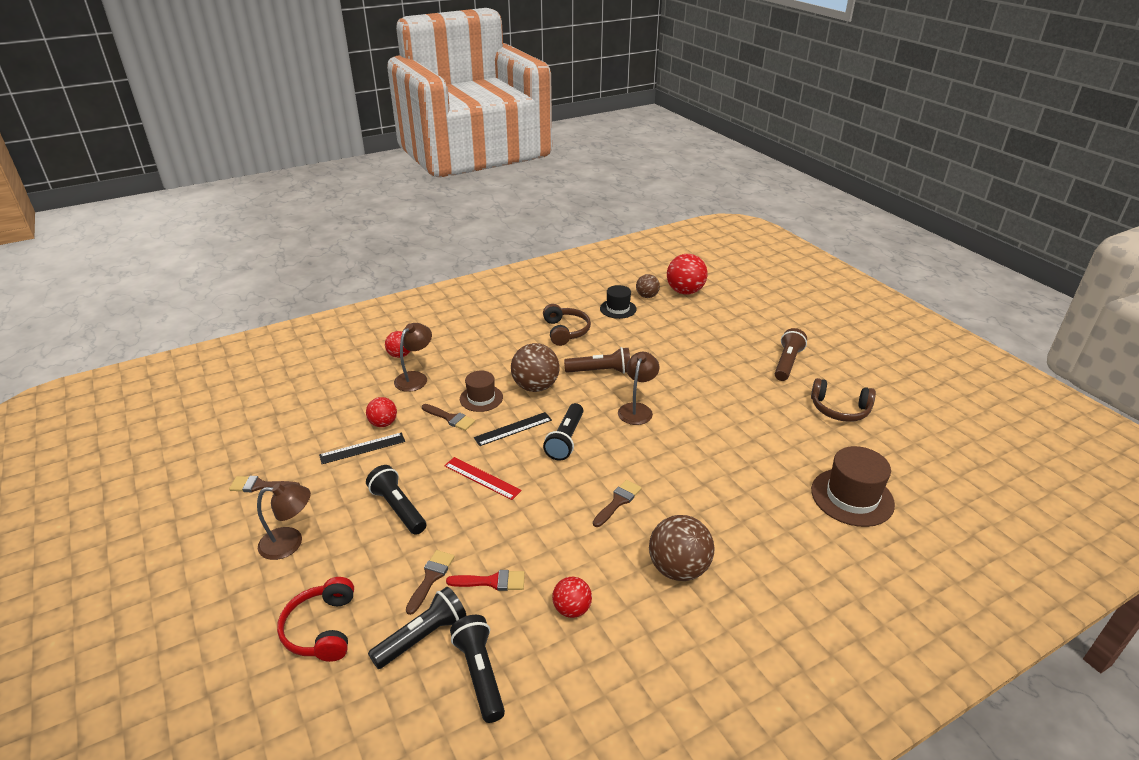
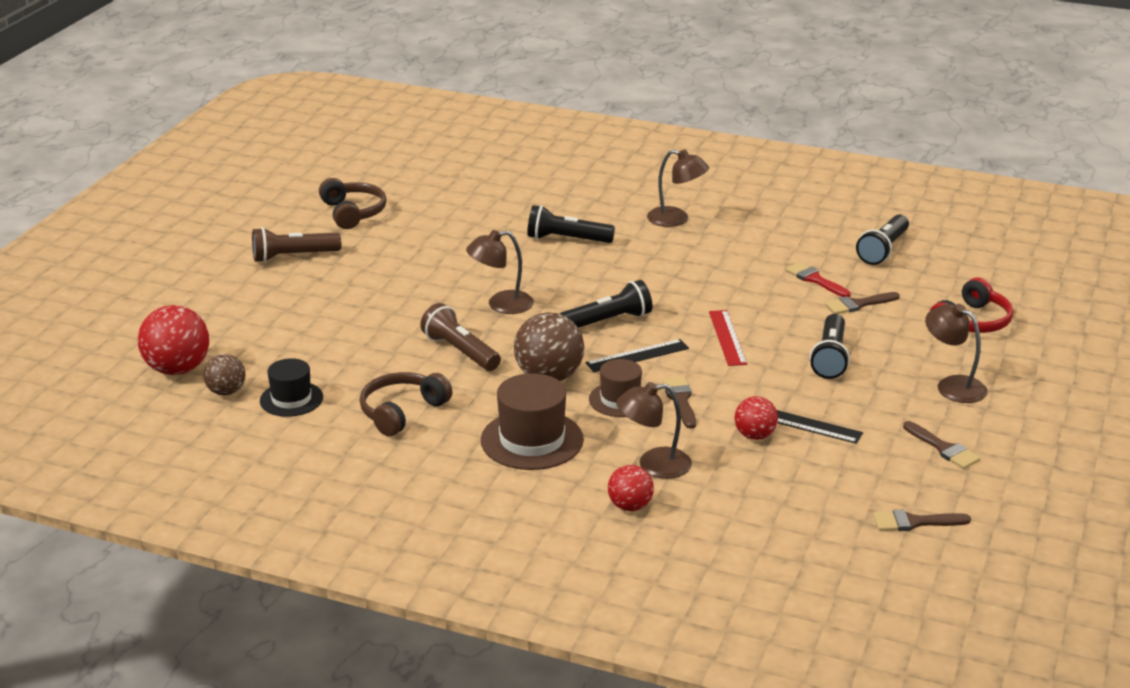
camera: 130 degrees left, 5 degrees down
black flashlight [368,587,466,669] -> black flashlight moved to [527,205,615,243]
black ruler [474,412,552,446] -> black ruler turned 45 degrees counterclockwise [585,339,689,372]
red ball [552,577,592,618] -> none
brown brush [593,480,642,527] -> brown brush moved to [873,510,971,531]
brown ball [649,515,715,581] -> brown lamp [647,150,709,227]
brown hat [811,446,895,527] -> brown hat moved to [481,373,584,470]

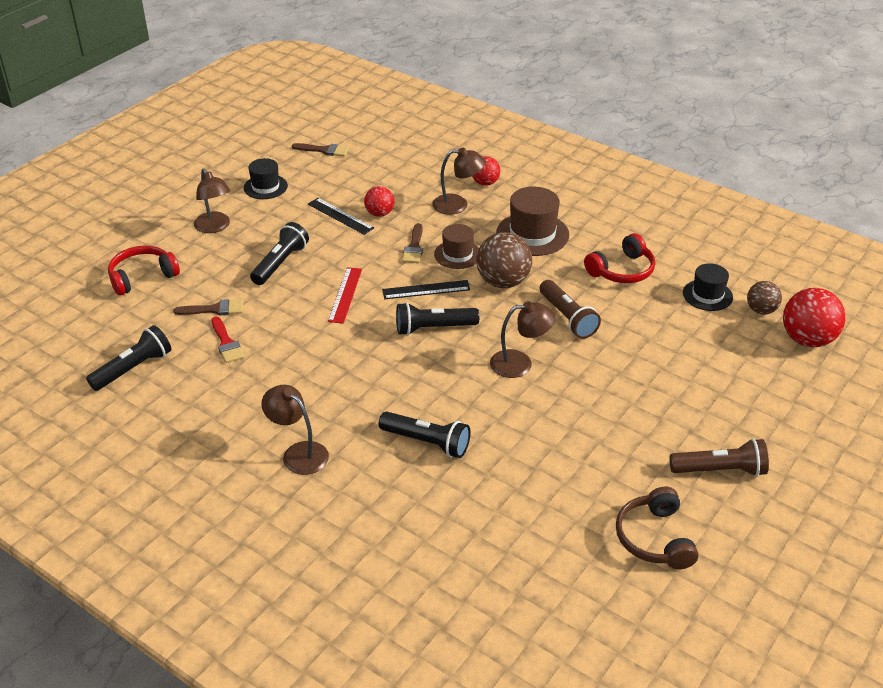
camera: 165 degrees left, 10 degrees up
brown headphones [360,372,453,436] -> red headphones [584,233,655,283]
brown brush [903,421,981,469] -> black hat [244,158,288,199]

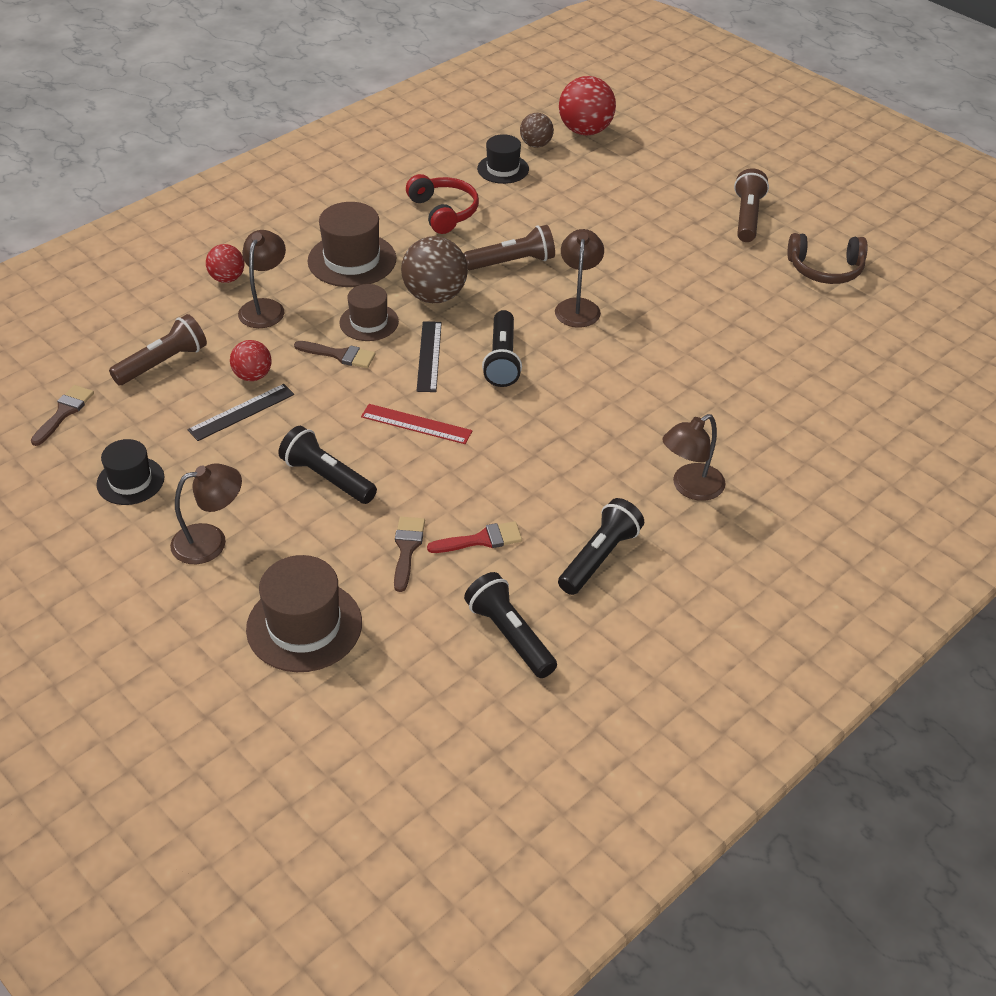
camera: 80 degrees left, 5 degrees up
red headphones [108,246,180,296] -> brown hat [246,555,362,672]
black flashlight [379,411,470,458] -> black flashlight moved to [558,498,644,595]
none -> brown flashlight [109,314,207,385]

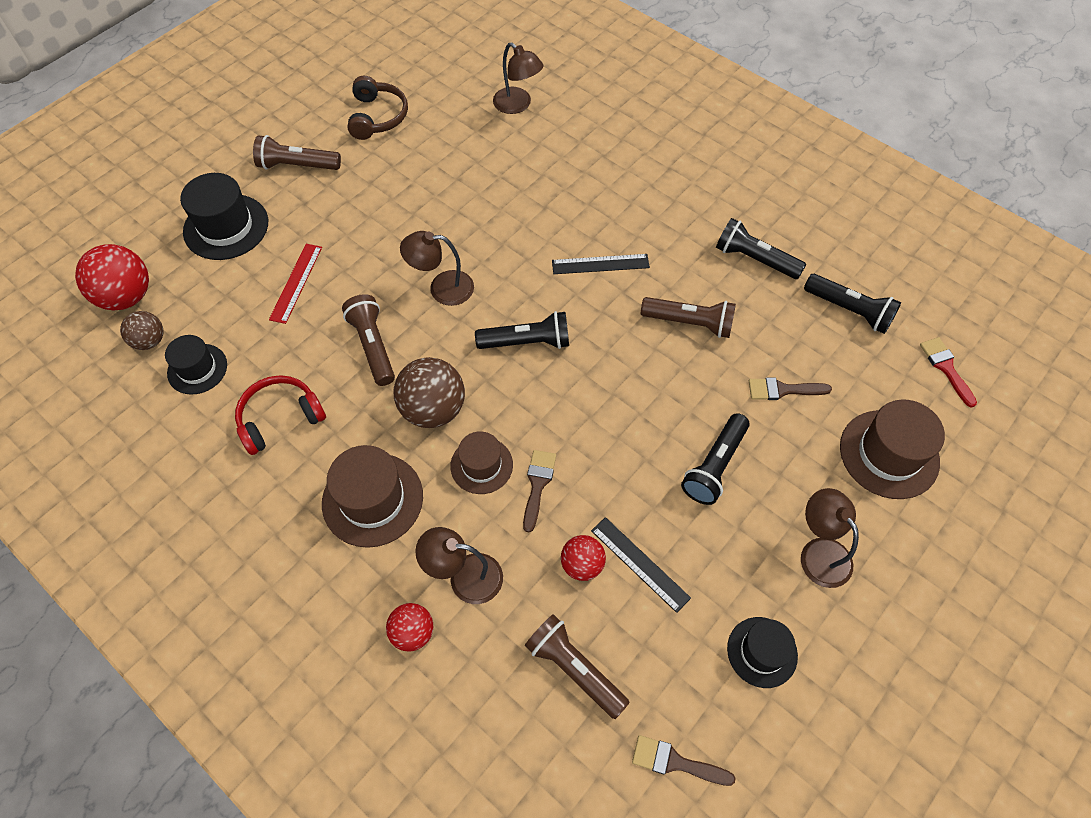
camera: 95 degrees left, 15 degrees up
red ruler [361,404,473,444] -> red ruler moved to [269,244,322,324]
black ruler [417,321,442,392] -> black ruler moved to [552,254,650,274]
red brush [427,521,522,553] -> red brush moved to [920,337,977,408]
black flashlight [464,572,557,678] -> black flashlight turned 105 degrees counterclockwise [804,274,901,334]
brown lamp [662,414,726,501] -> brown lamp moved to [493,43,544,114]
none -> black hat [180,173,268,260]
none -> brown flashlight [641,297,736,338]

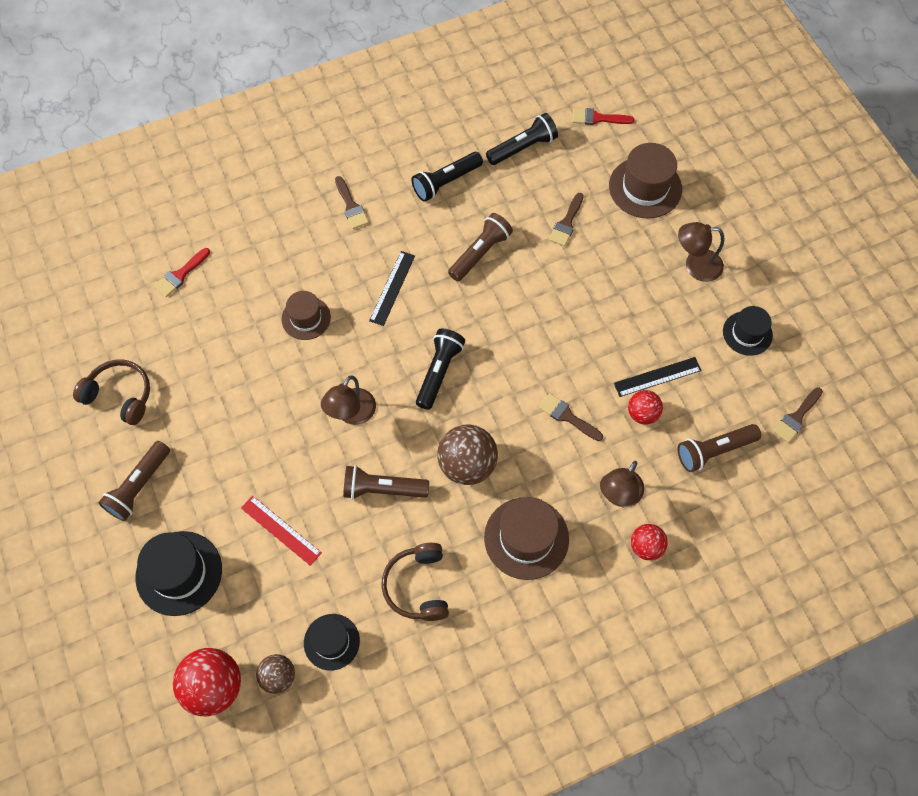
camera: 65 degrees left, 5 degrees up
red headphones [235,375,326,455] -> brown headphones [381,543,449,621]
brown hat [450,431,513,494] -> brown hat moved to [281,291,331,340]
brown lamp [493,43,544,114] -> red brush [154,248,210,297]
black flashlight [681,413,750,505] -> none
none -> brown brush [335,176,369,229]

